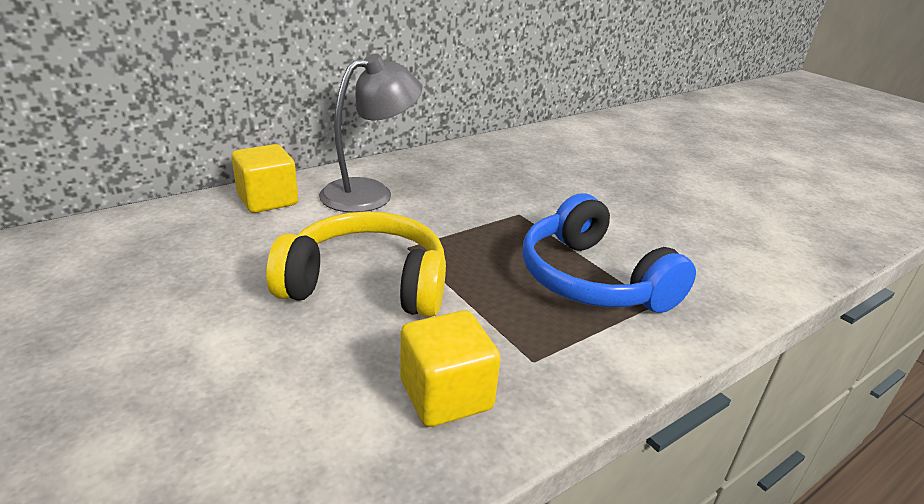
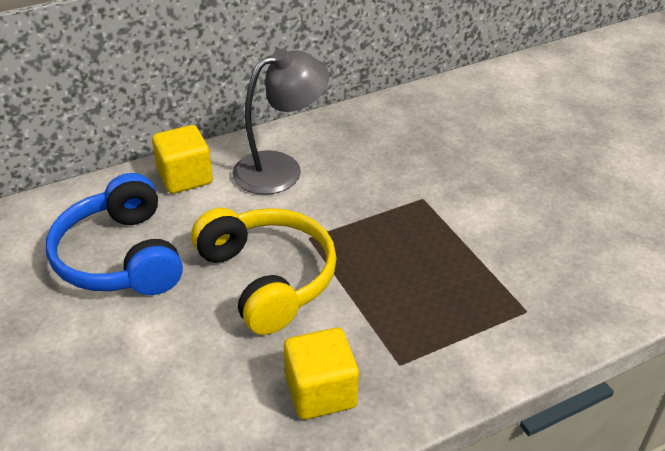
camera: 10 degrees right, 10 degrees up
yellow headphones [266,211,446,317] -> yellow headphones turned 45 degrees clockwise [191,208,337,335]
blue headphones [522,193,696,313] -> blue headphones moved to [46,173,183,295]

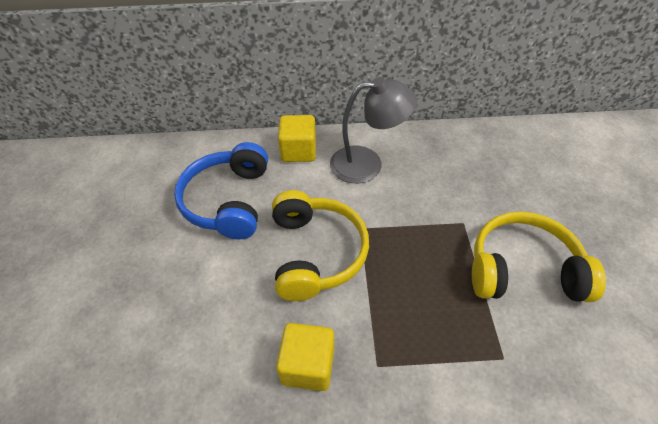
camera: 25 degrees right, 10 degrees up
none -> yellow headphones [472,212,606,302]

